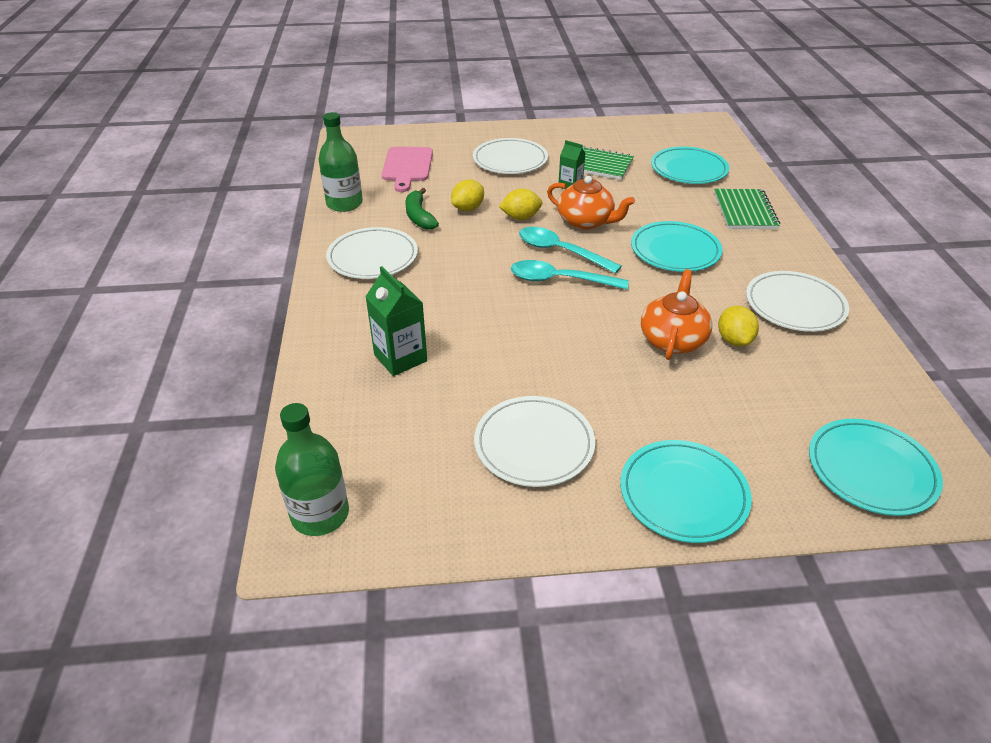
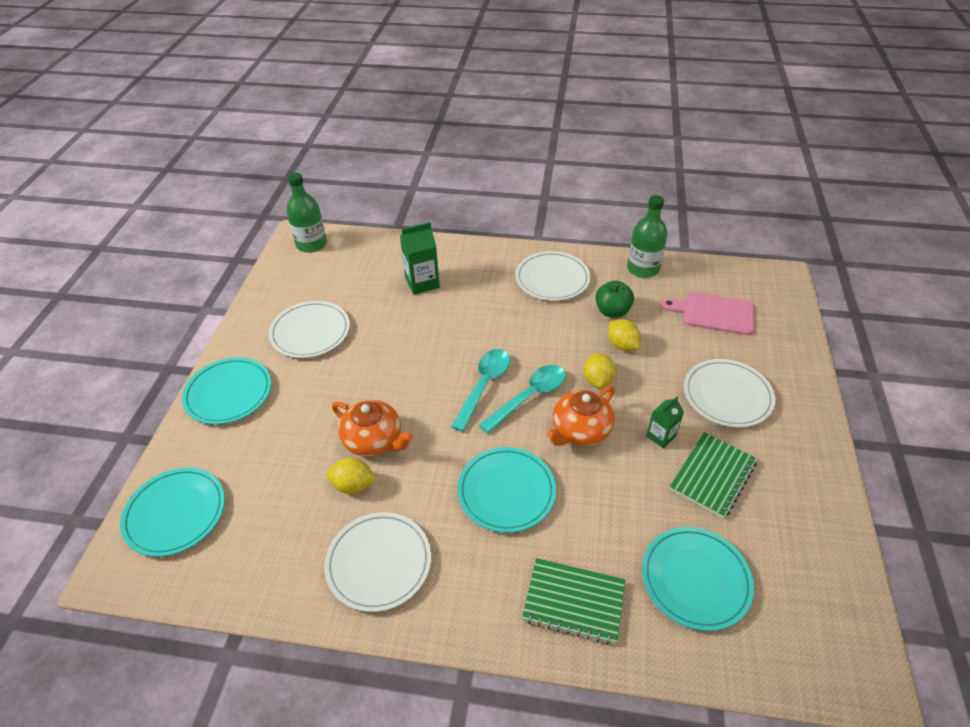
camera: 105 degrees right, 5 degrees up
green banana [405,188,439,230] -> green apple [595,281,634,318]

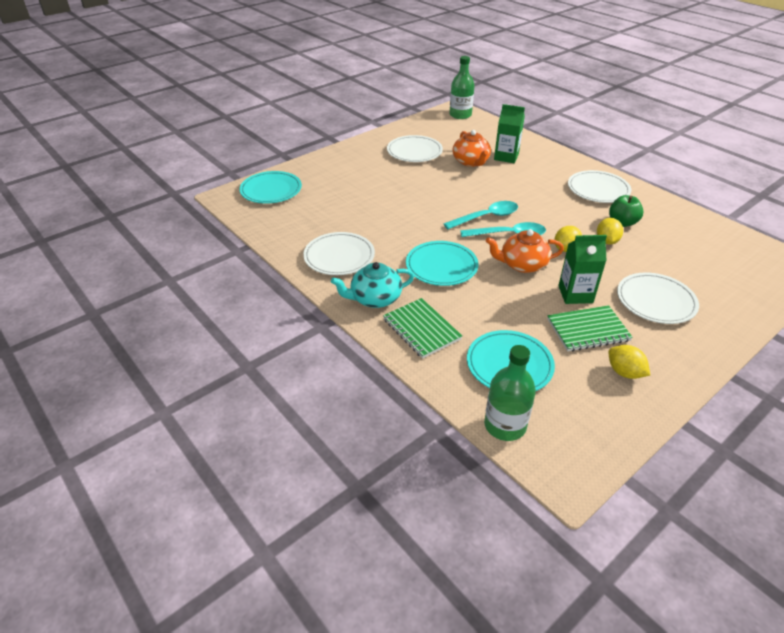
camera: 40 degrees right, 5 degrees down
turquoise plate [182,357,271,425] -> none
yellow lemon [326,458,376,494] -> yellow lemon moved to [608,345,650,379]
orange teapot [332,400,413,456] -> orange teapot moved to [452,130,491,167]
green bottle [627,195,668,278] -> green bottle moved to [484,345,536,441]
green carton [646,396,684,448] -> green carton [558,235,607,304], size x1.61
pink cutting board [661,292,754,335] -> none
none -> turquoise teapot [331,262,414,308]

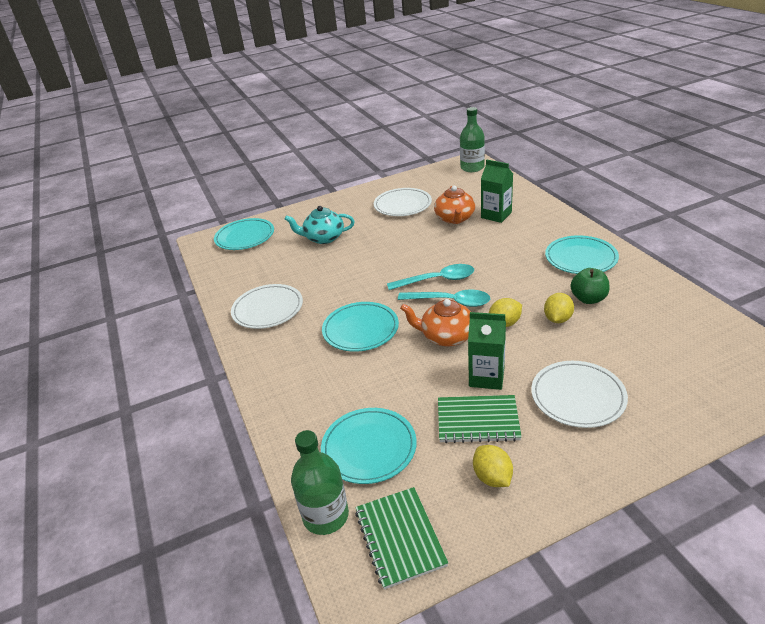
camera: 20 degrees right, 5 degrees down
turquoise teapot [331,262,414,308] -> turquoise teapot moved to [284,206,355,244]
green notebook [383,298,462,359] -> green notebook moved to [355,487,448,590]
white plate [568,170,631,203] -> turquoise plate [545,235,619,274]

